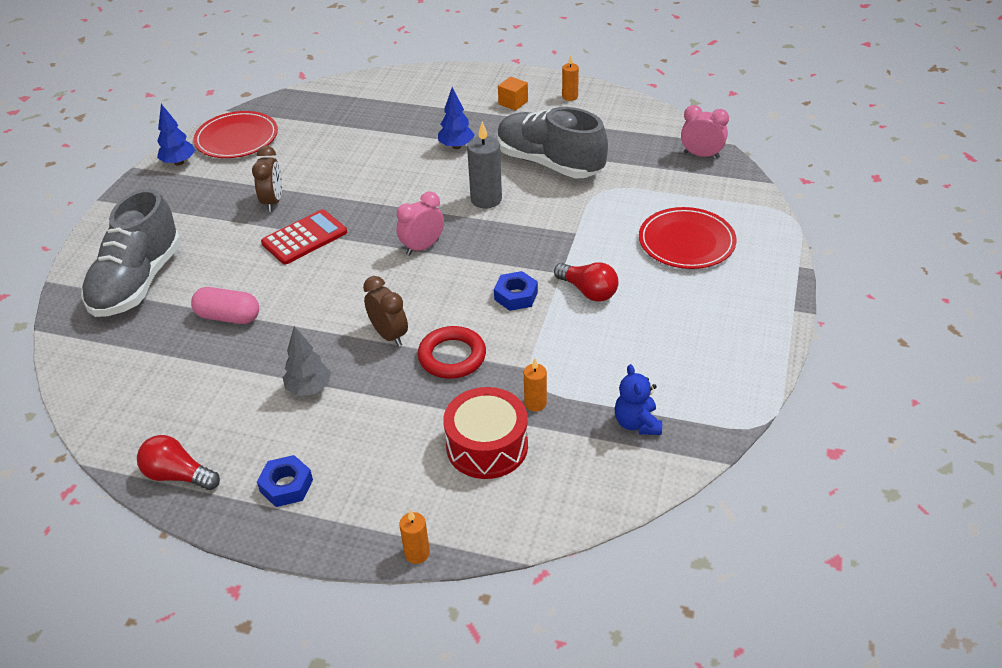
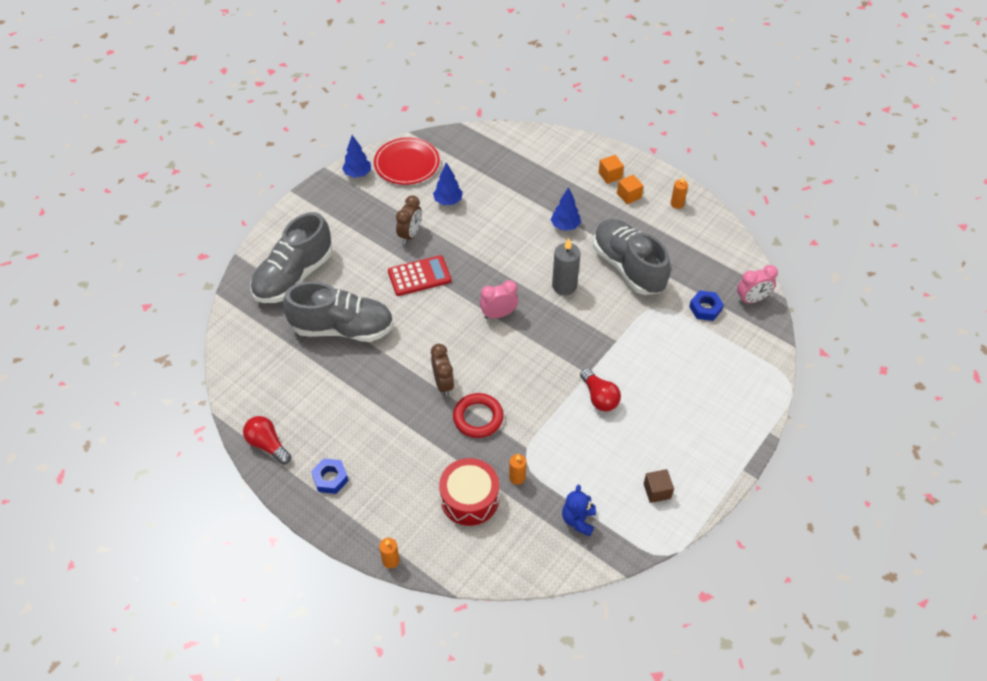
camera: 20 degrees right, 10 degrees up
pink capsule [191,287,259,324] -> grey shoe [283,281,394,342]
grey tree [283,326,331,396] -> none
blue nut [494,271,538,311] -> blue nut moved to [689,291,724,321]
red plate [639,207,737,269] -> none
pink clock [681,105,729,159] -> pink clock turned 120 degrees clockwise [737,265,778,304]
none -> blue tree [433,162,463,205]
none -> orange cube [599,155,624,184]
none -> brown cube [644,469,674,503]

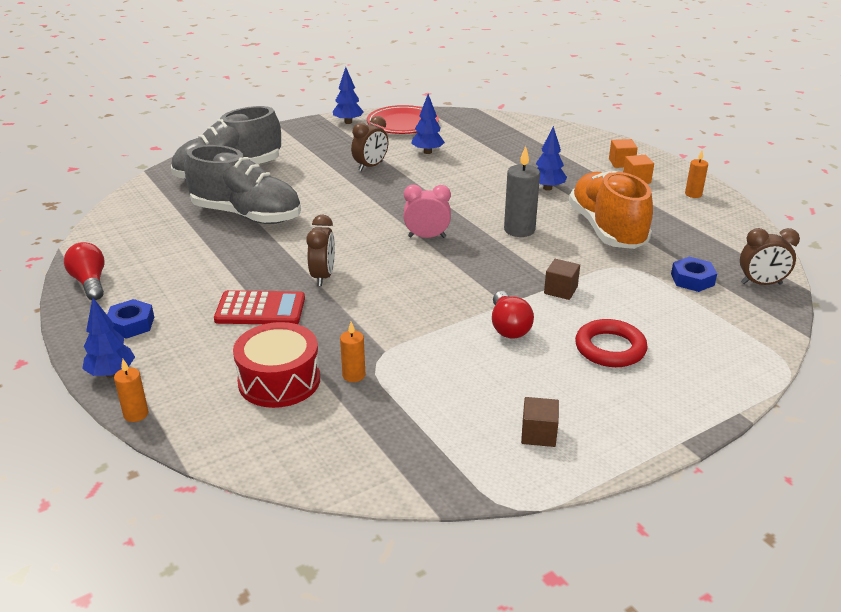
camera: 20 degrees right, 20 degrees down
red calculator [388,255,451,296] -> red calculator moved to [214,290,305,324]
red ring [453,393,504,438] -> red ring moved to [575,319,648,367]
blue teddy bear [562,485,596,536] -> none
grey shoe [593,219,671,295] -> orange shoe [569,171,653,249]
pink clock [737,265,778,304] -> brown clock [740,228,800,285]
none -> blue tree [83,298,135,378]
none -> brown cube [544,259,580,300]

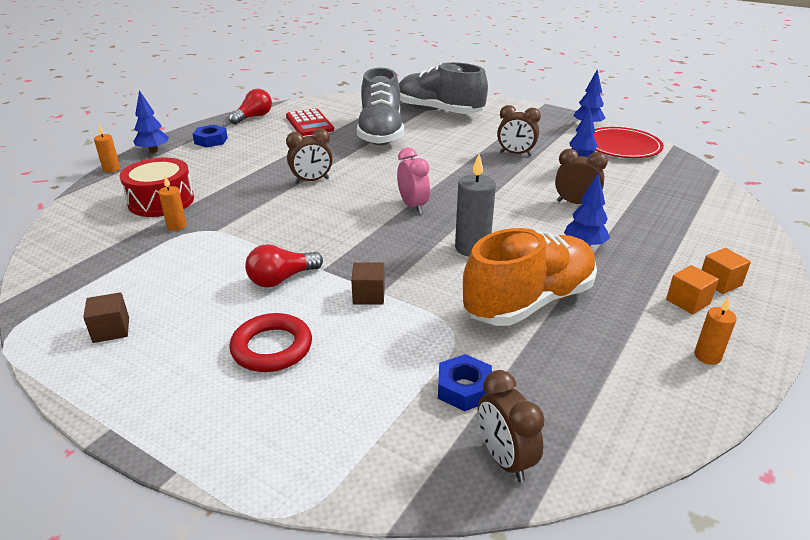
camera: 65 degrees right, 0 degrees up
red calculator [214,290,305,324] -> red calculator moved to [286,108,334,136]
none -> brown clock [555,149,608,204]

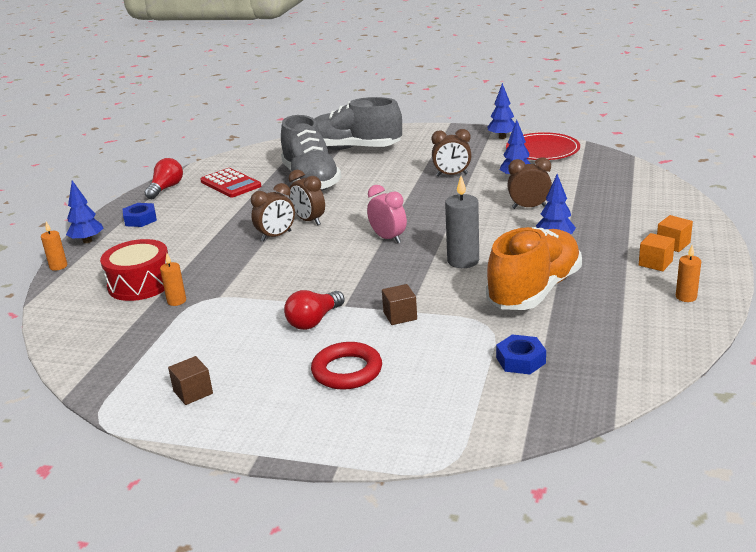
camera: 15 degrees left, 5 degrees down
brown clock [478,370,545,482] -> brown clock moved to [288,170,325,225]

